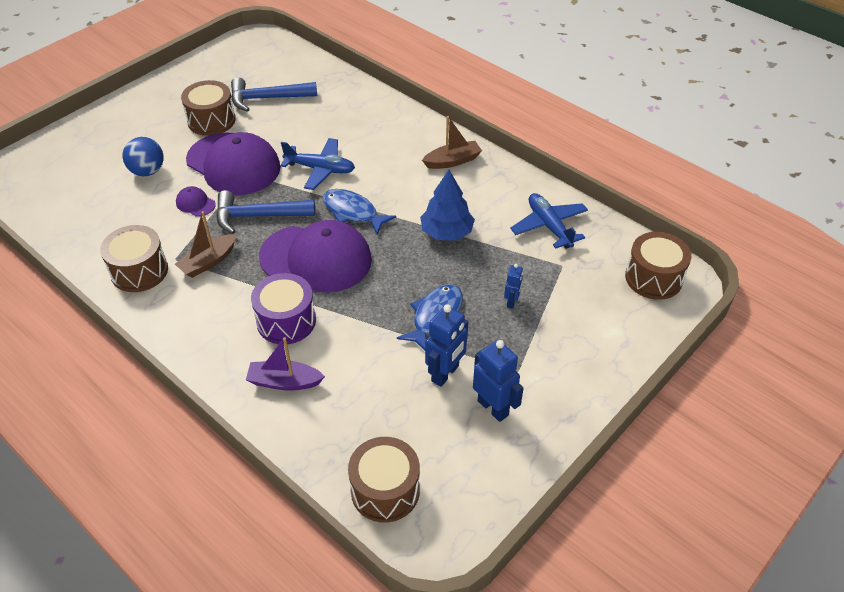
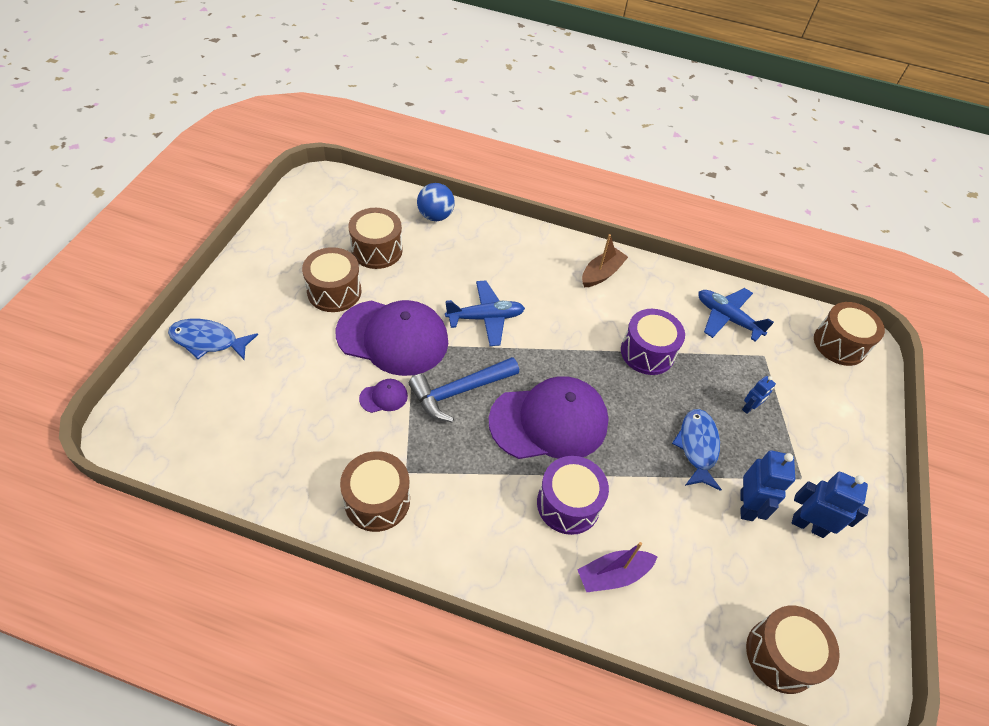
camera: 30 degrees left, 5 degrees up
blue ball [123,137,164,176] -> blue ball moved to [417,183,455,221]
brown boat [175,211,237,278] -> none
purple cap [176,186,216,217] -> purple cap turned 150 degrees clockwise [359,379,408,413]
blue hammer [231,77,317,112] -> brown drum [348,208,403,269]
blue fish [323,189,396,235] -> blue fish moved to [168,319,258,360]
blue tree [420,170,475,241] -> purple drum [621,309,685,375]
blue robot [504,264,523,309] -> blue robot turned 60 degrees clockwise [742,376,776,414]

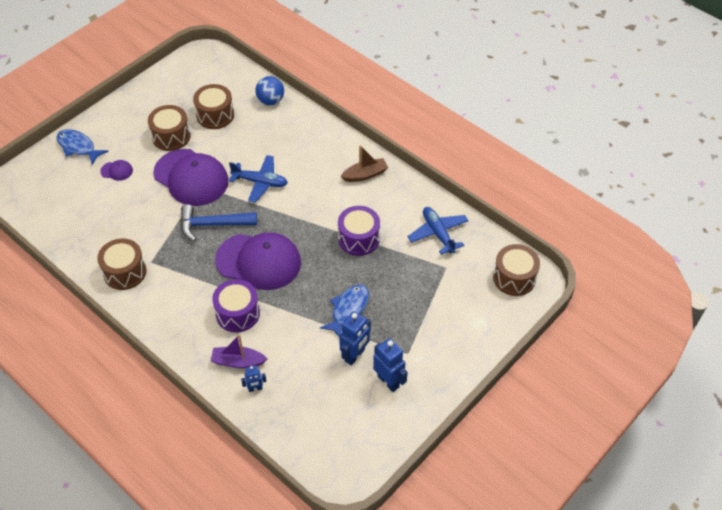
camera: 30 degrees right, 0 degrees up
purple cap [359,379,408,413] -> purple cap moved to [100,160,133,181]
blue robot [742,376,776,414] -> blue robot moved to [241,366,267,392]
brown drum [746,606,840,694] -> none

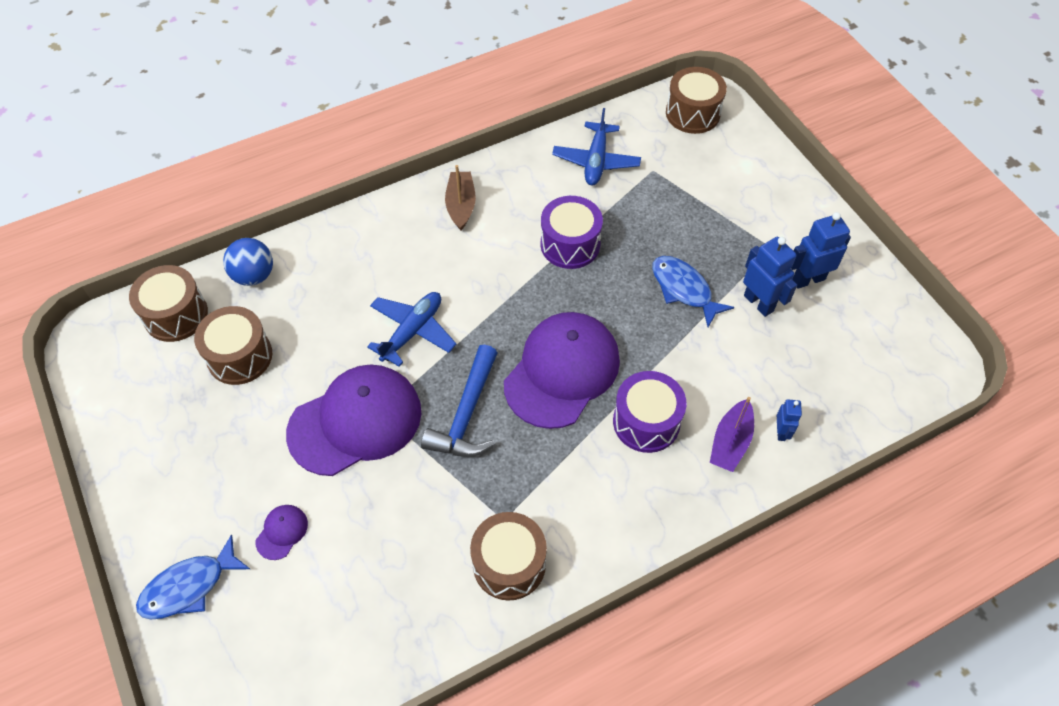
camera: 70 degrees left, 5 degrees up
brown drum [148,105,191,151] -> brown drum moved to [129,265,208,342]
blue plane [408,207,468,255] -> blue plane turned 75 degrees counterclockwise [552,108,641,185]

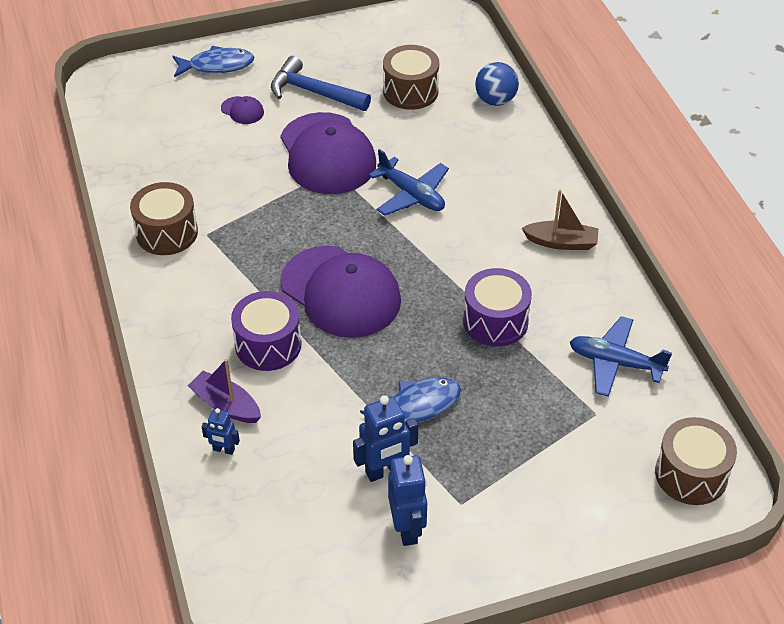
camera: 100 degrees right, 10 degrees down
brown drum [129,265,208,342] -> none
blue fish [136,534,250,619] -> blue fish turned 105 degrees clockwise [172,46,254,77]
blue hammer [421,344,497,457] -> blue hammer moved to [271,56,371,111]

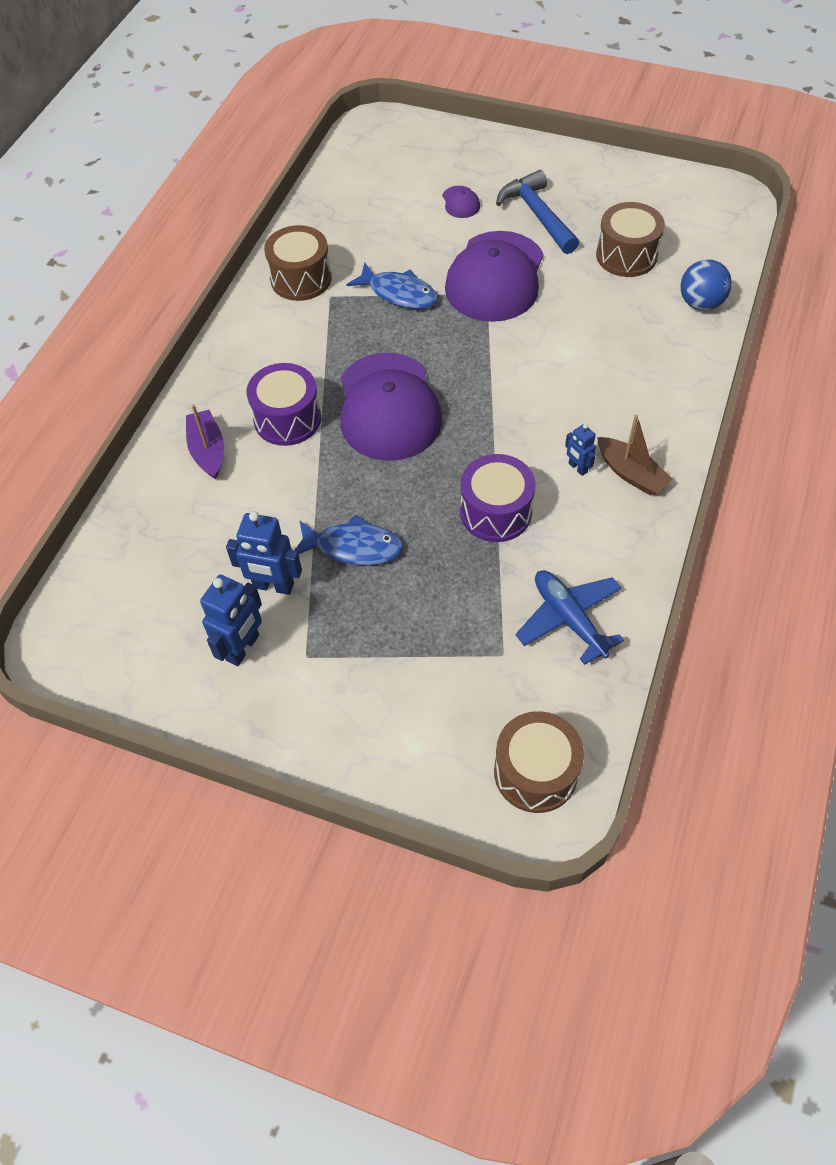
camera: 40 degrees right, 10 degrees up
blue fish [172,46,254,77] -> blue fish moved to [346,262,438,309]
blue robot [202,408,240,455] -> blue robot moved to [565,424,596,476]
blue plane [369,149,449,216] -> none

